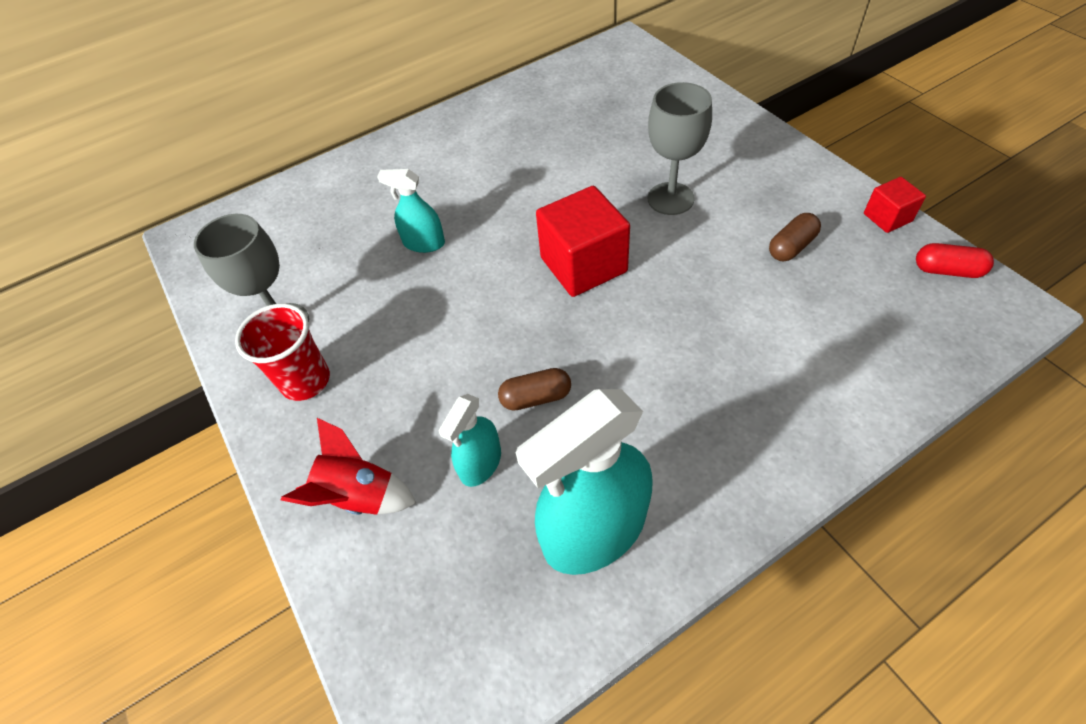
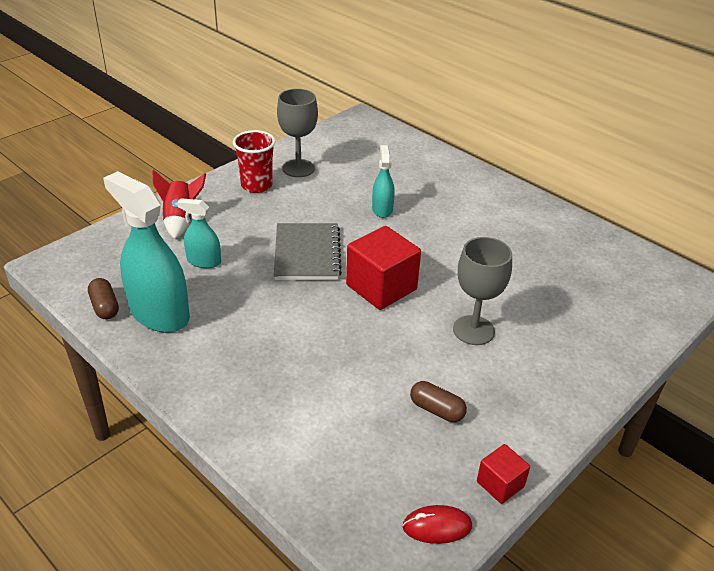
camera: 70 degrees right, 15 degrees down
brown capsule [498,368,571,411] -> brown capsule moved to [88,278,119,319]
red capsule [916,243,994,278] -> red mouse [402,505,472,544]
none -> grey notebook [274,223,342,280]

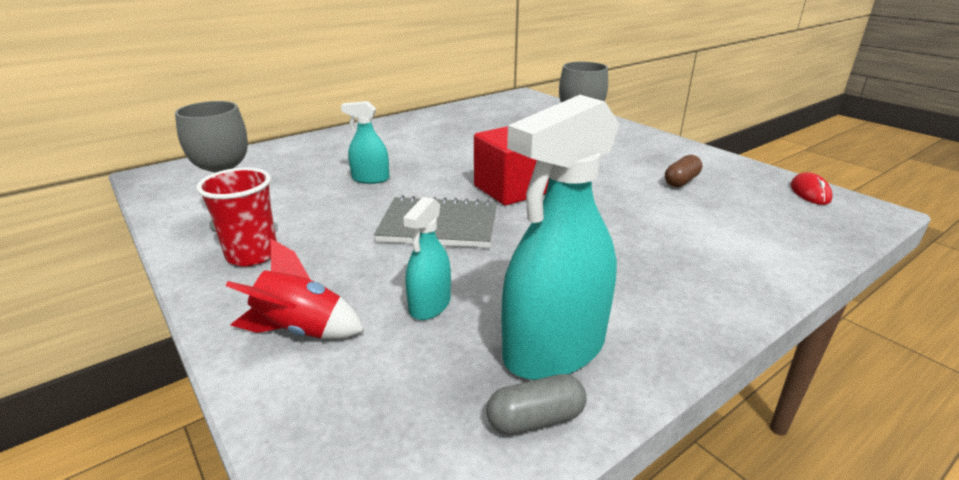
camera: 80 degrees left, 10 degrees down
brown capsule [88,278,119,319] -> grey capsule [486,374,586,435]
red cube [477,444,530,504] -> none

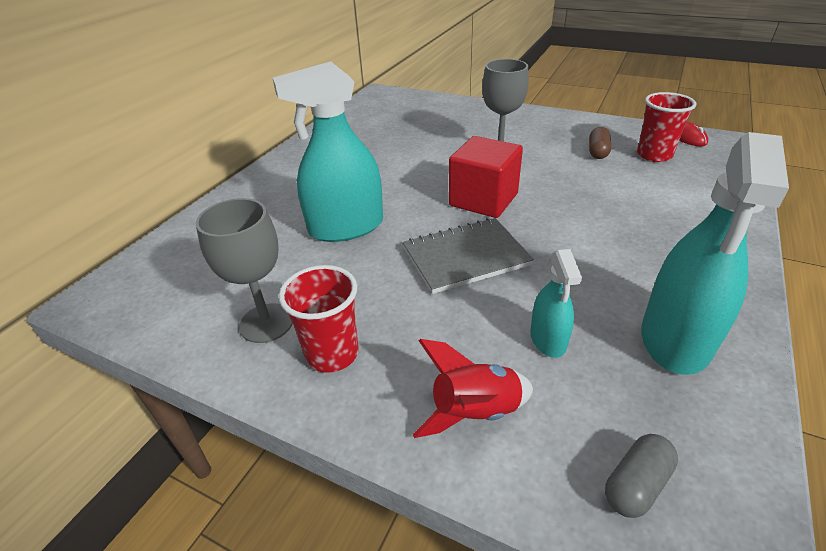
camera: 25 degrees left, 10 degrees up
turquoise spray bottle [341,101,389,184] -> turquoise spray bottle [272,61,383,242], size x1.93
grey capsule [486,374,586,435] -> grey capsule moved to [605,434,678,518]
none -> red cup [637,92,696,162]

